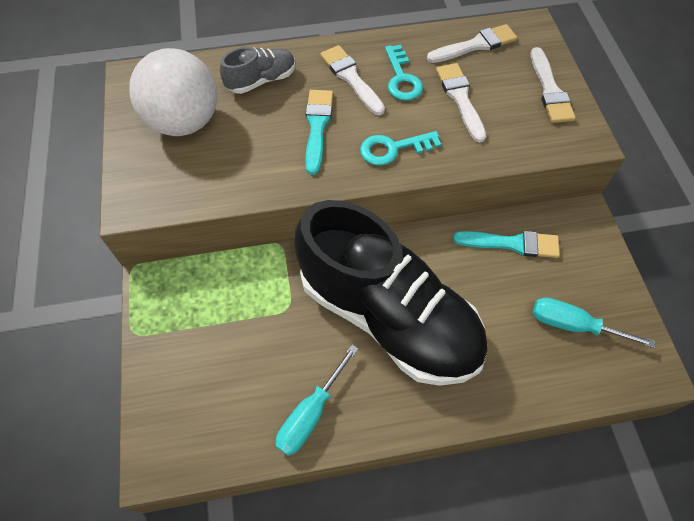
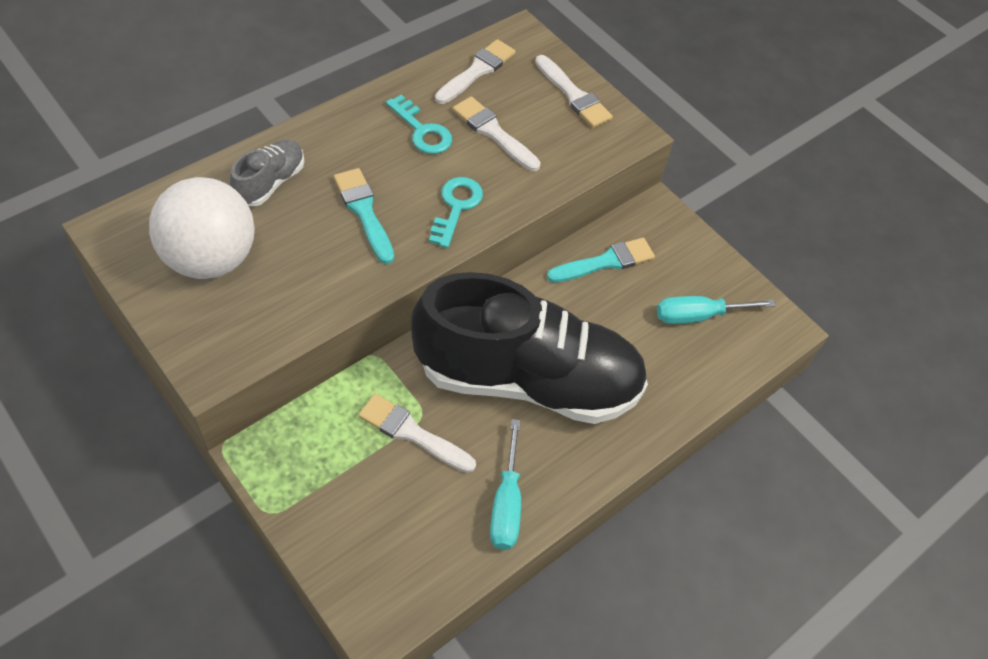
camera: 35 degrees left, 5 degrees down
white brush [320,45,385,115] -> white brush moved to [358,394,476,473]
turquoise key [360,131,441,165] -> turquoise key turned 150 degrees clockwise [429,177,483,248]

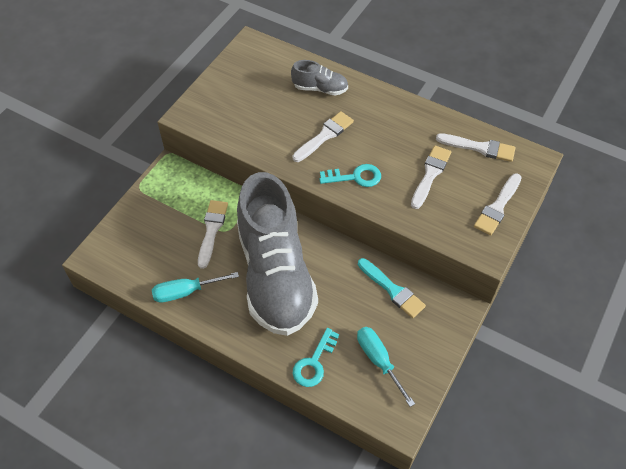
camera: 75 degrees right, 0 degrees up
white ball [149,177,255,279] -> none
turquoise brush [334,168,394,264] -> white brush [292,111,354,162]
turquoise key [386,95,452,154] -> turquoise key moved to [292,328,339,387]
black shoe [411,272,648,424] -> grey shoe [237,172,318,336]

